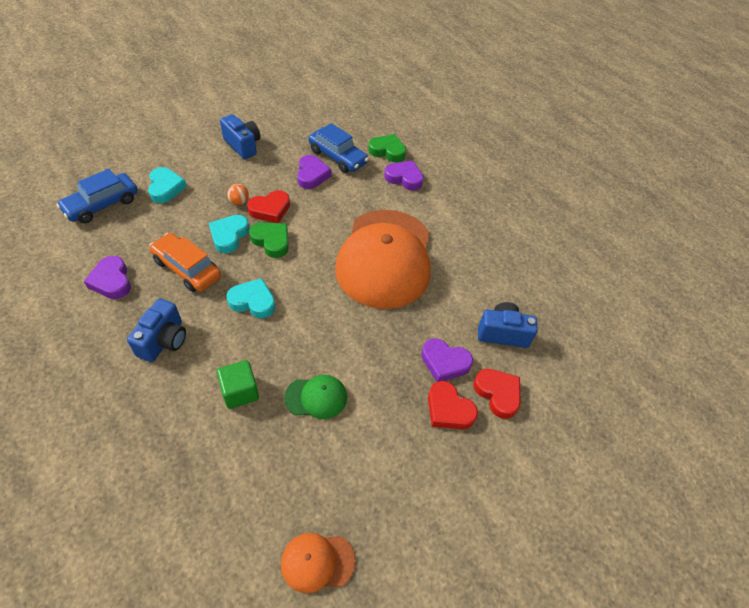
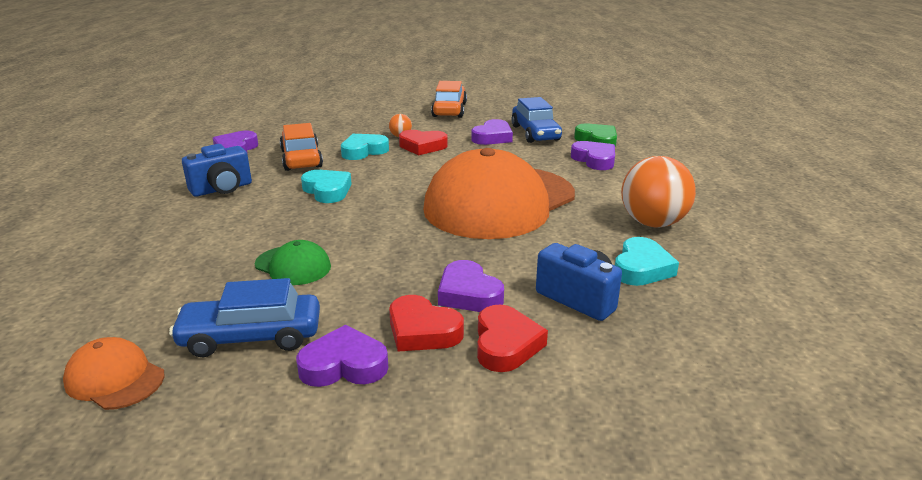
camera: 40 degrees right, 25 degrees down
blue car [56,169,138,223] -> blue car moved to [169,278,320,357]
turquoise heart [148,167,187,203] -> turquoise heart moved to [615,237,679,286]
green cube [217,360,259,409] -> none
blue camera [220,114,260,159] -> orange car [431,81,467,118]
green heart [249,222,289,258] -> none
red heart [428,381,478,429] -> red heart turned 45 degrees counterclockwise [389,295,464,352]
none -> purple heart [296,325,388,387]
none -> orange ball [621,156,696,227]

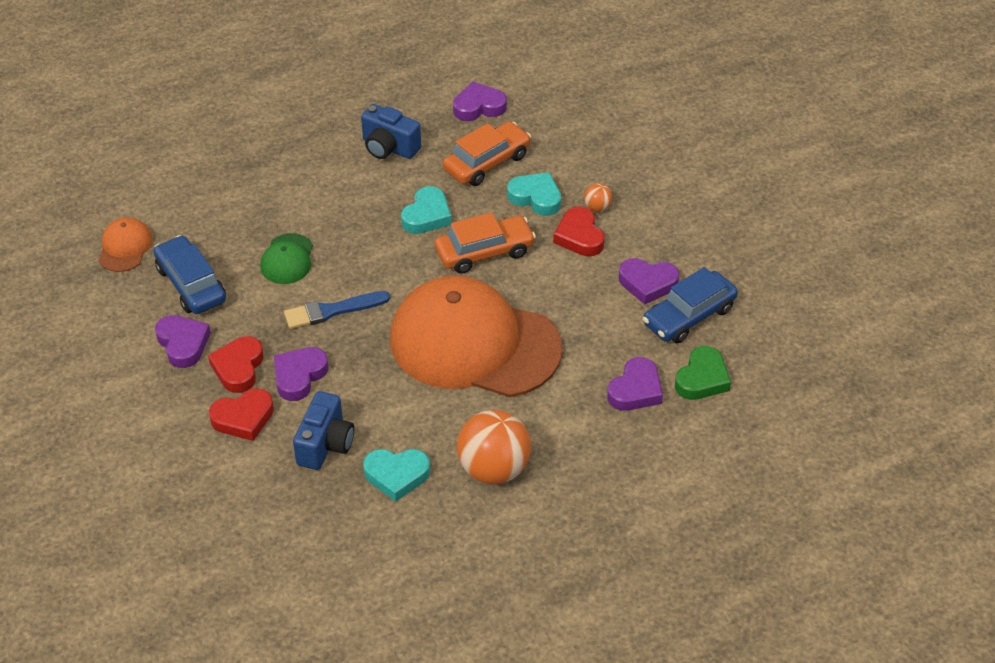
camera: 65 degrees right, 20 degrees up
orange car [431,81,467,118] -> orange car moved to [435,212,536,274]
none -> blue brush [284,291,390,329]

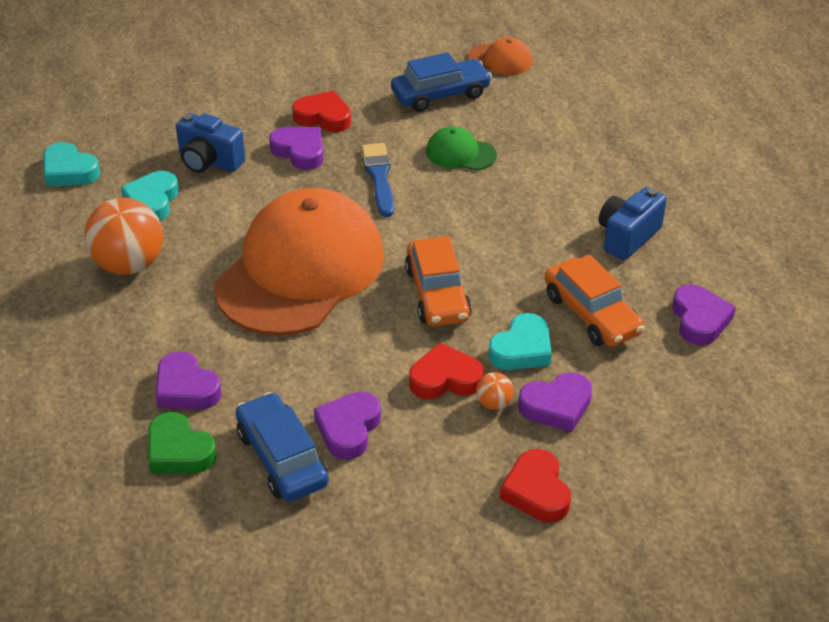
camera: 100 degrees right, 5 degrees down
purple heart [155,315,211,368] -> purple heart moved to [518,372,592,432]
red heart [209,388,274,441] -> red heart moved to [500,449,571,522]
turquoise heart [401,186,452,234] -> turquoise heart moved to [44,142,100,186]

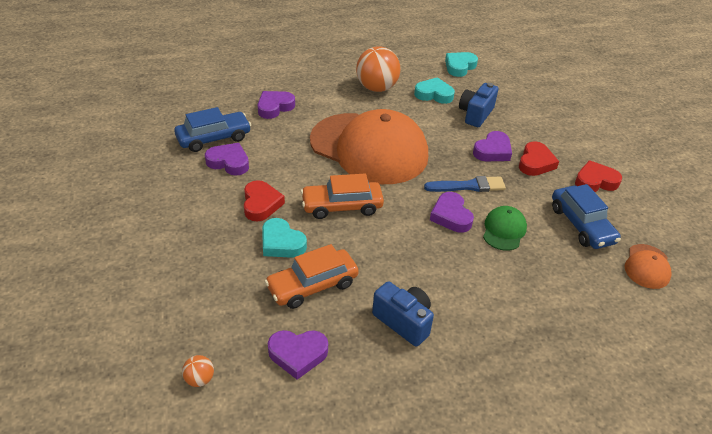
camera: 90 degrees right, 0 degrees up
green heart [148,412,217,473] -> none
orange ball [476,372,514,410] -> orange ball moved to [182,355,214,387]
red heart [500,449,571,522] -> red heart moved to [575,160,622,192]
purple heart [518,372,592,432] -> purple heart moved to [430,192,474,233]

